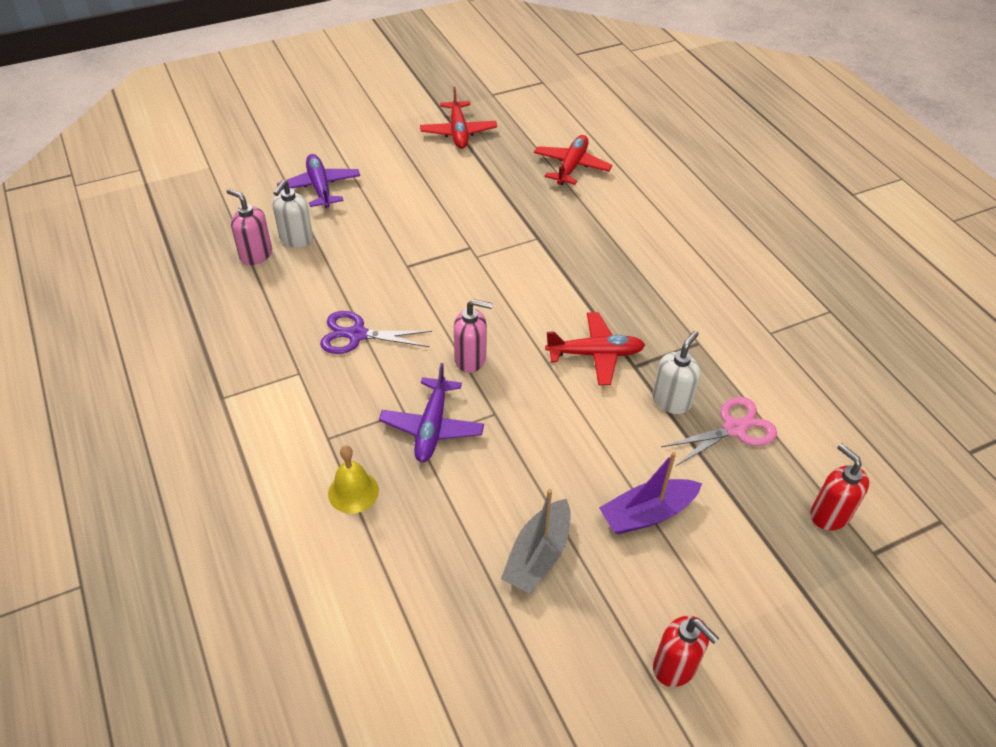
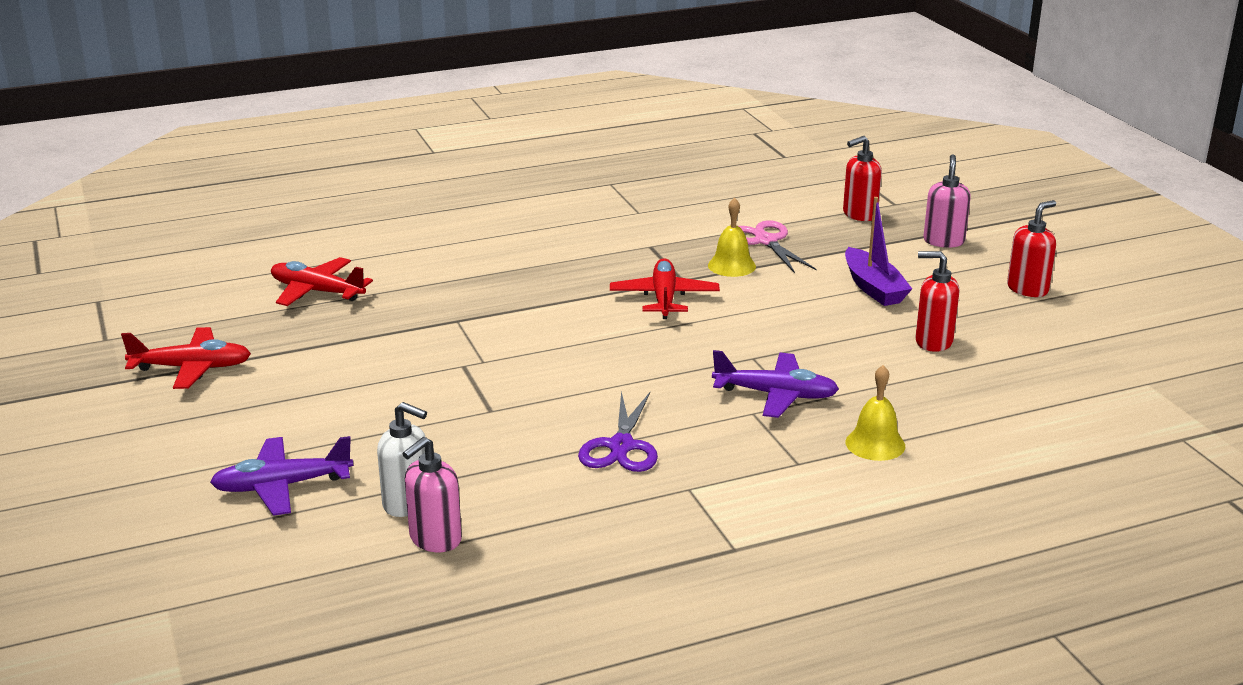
camera: 85 degrees left, 20 degrees down
pink soap dispenser [454,299,493,373] -> pink soap dispenser moved to [923,154,971,248]
grey boat [501,489,571,594] -> red soap dispenser [915,251,959,352]
white soap dispenser [652,331,701,414] -> yellow bell [708,198,756,277]

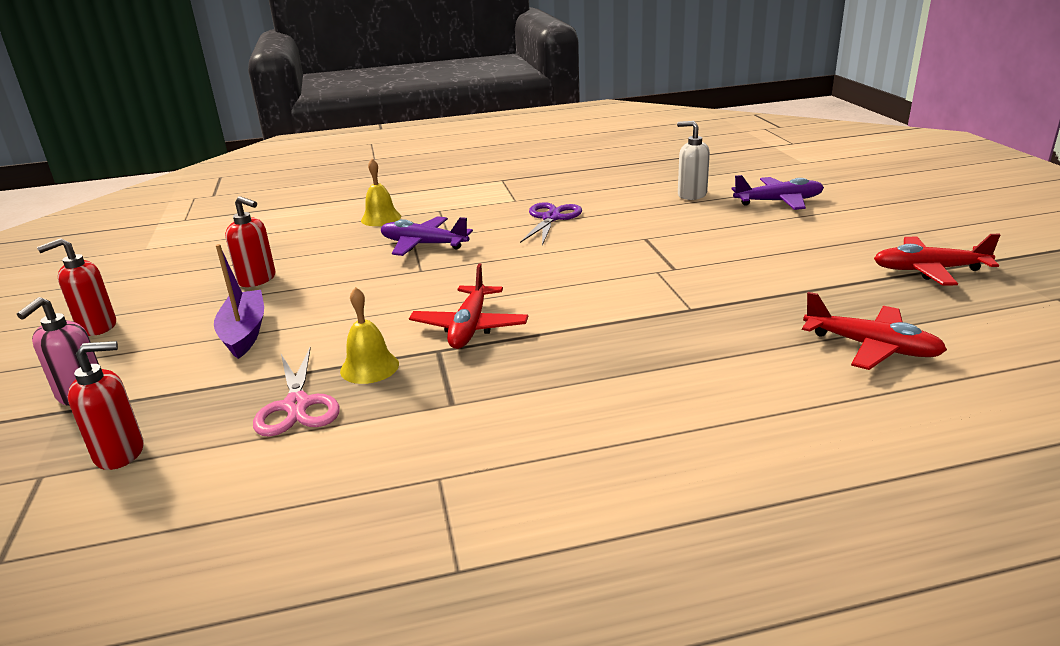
camera: 170 degrees left, 0 degrees up
pink soap dispenser [402,437,462,552] -> none

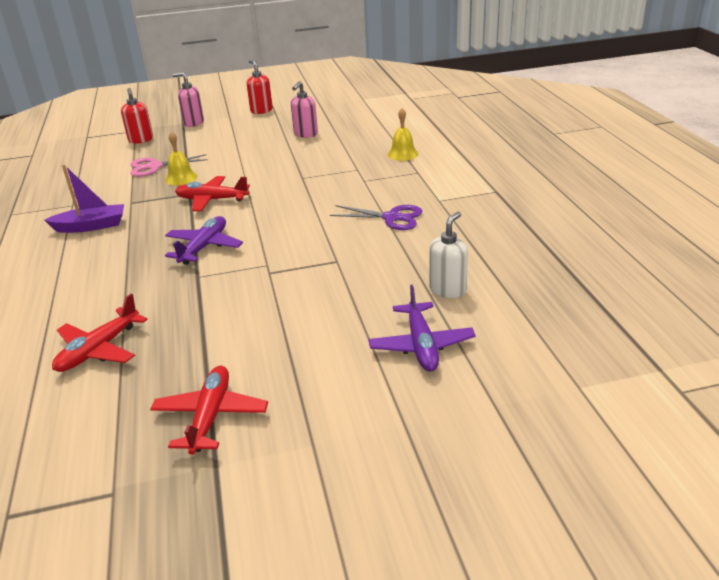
camera: 90 degrees right, 5 degrees up
purple boat [214,244,264,359] -> purple boat moved to [44,164,124,233]
red soap dispenser [225,196,276,287] -> pink soap dispenser [291,81,318,138]
purple plane [380,216,473,256] -> purple plane moved to [165,216,243,265]

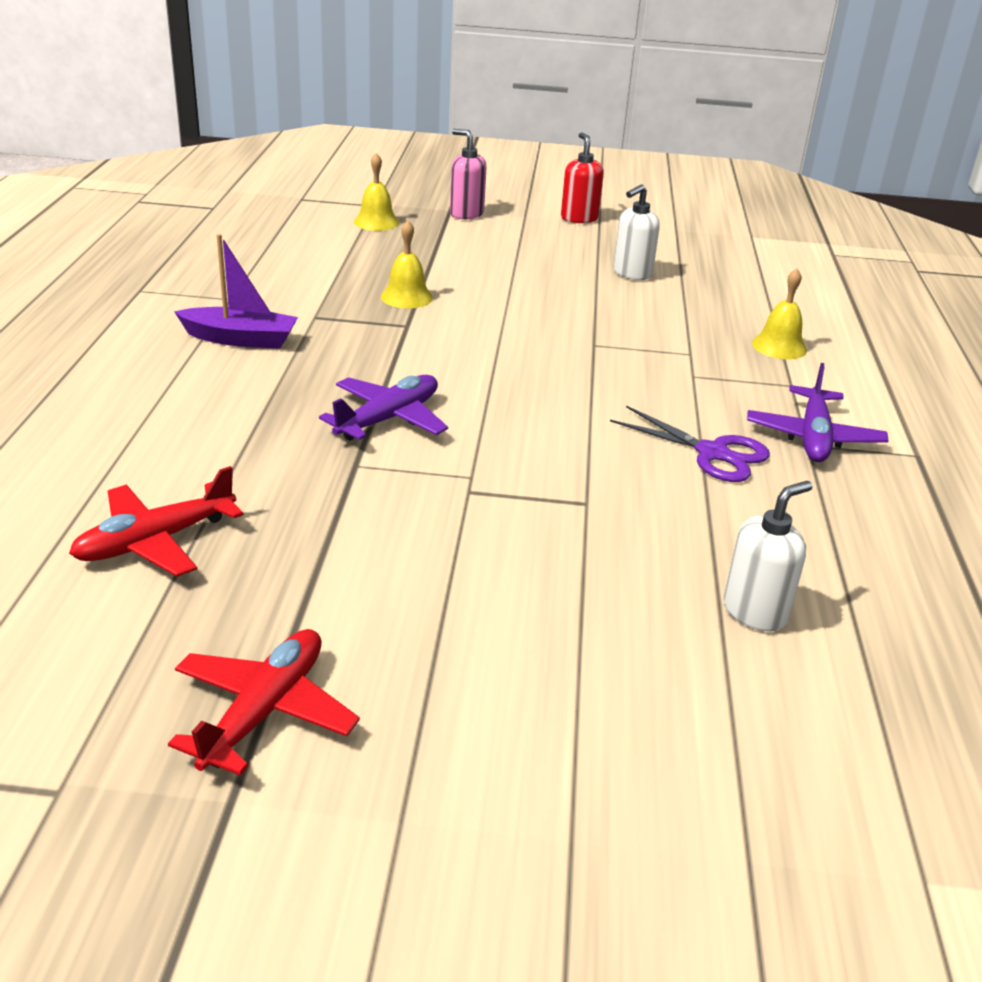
camera: 15 degrees right, 0 degrees up
red soap dispenser [121,88,153,144] -> yellow bell [354,153,399,231]
pink scissors [130,154,208,177] -> none
red plane [175,176,250,211] -> none
pink soap dispenser [291,81,318,138] -> white soap dispenser [613,184,660,280]
purple plane [368,285,476,372] -> purple plane moved to [747,363,889,462]

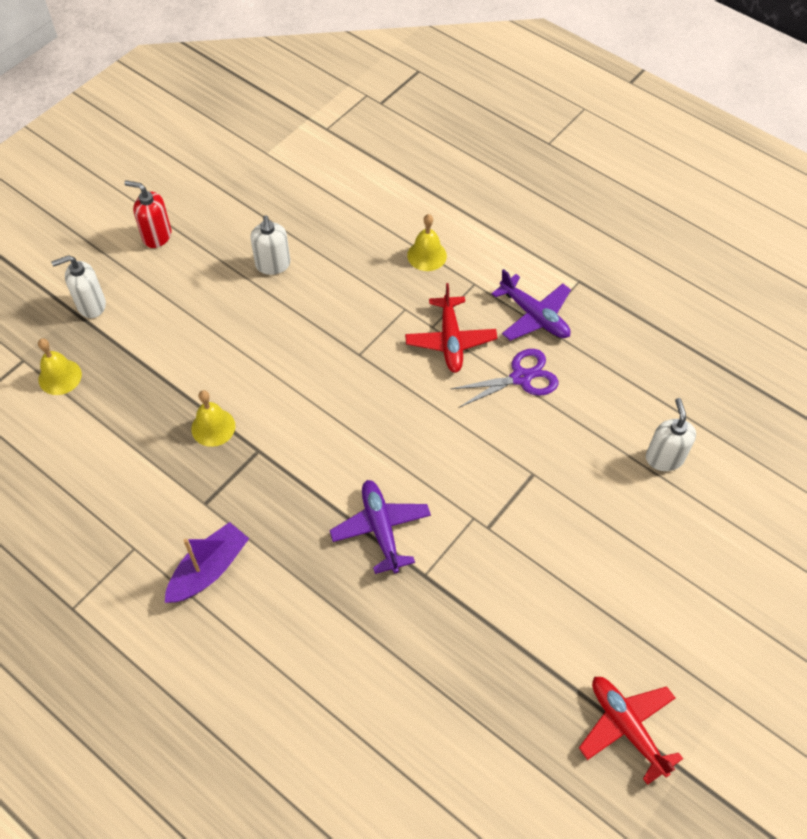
camera: 55 degrees left, 25 degrees up
red plane [69,466,244,577] -> red plane moved to [405,283,497,373]
pink soap dispenser [450,129,486,219] -> white soap dispenser [51,255,106,318]

